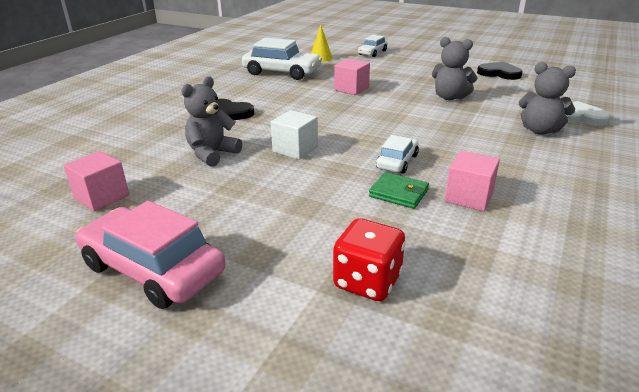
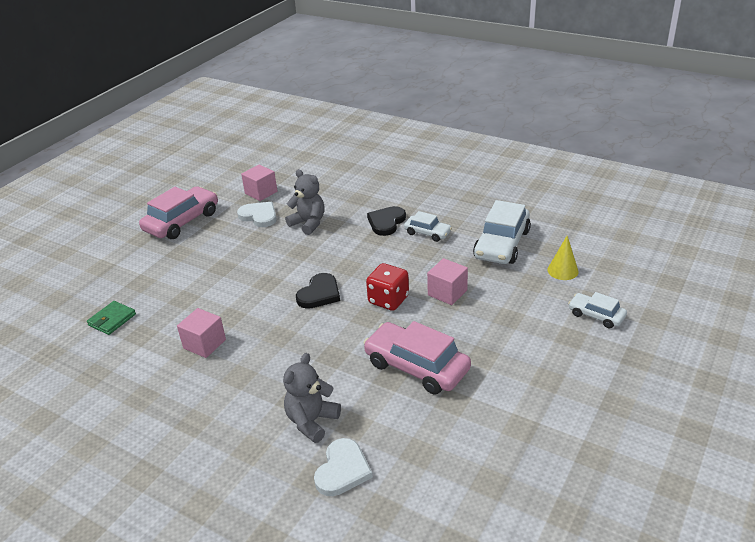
camera: 95 degrees right, 5 degrees up
white cube [271,110,318,160] -> none
red dice [333,218,405,301] -> red dice moved to [366,263,409,311]
green wallet [369,172,429,209] -> green wallet moved to [87,301,136,335]
white car [376,135,419,174] -> white car moved to [404,211,452,242]
grey teddy bear [432,37,478,100] -> pink car [363,321,471,395]
black heart [477,62,523,80] -> black heart moved to [296,273,340,309]
none -> white heart [237,202,277,227]

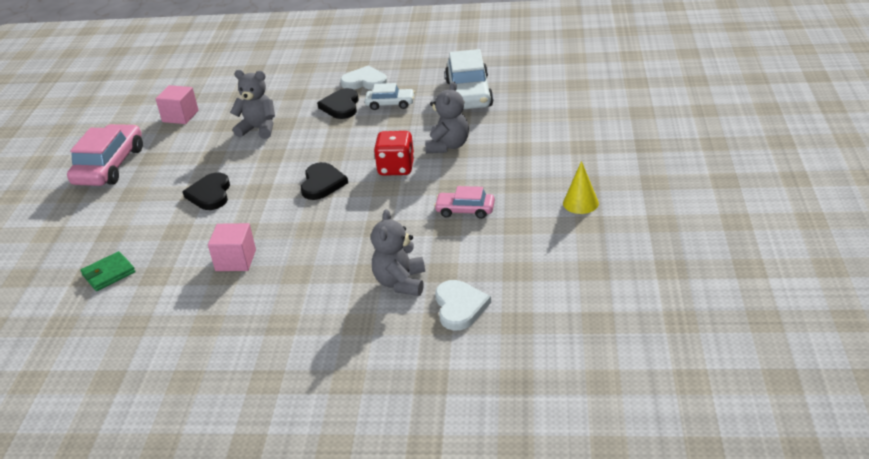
camera: 25 degrees left, 0 degrees up
green wallet [87,301,136,335] -> green wallet turned 45 degrees clockwise [80,251,136,291]
white heart [237,202,277,227] -> white heart moved to [340,65,387,90]
pink car [363,321,471,395] -> pink car [434,186,495,219], size x0.55
pink cube [427,258,468,305] -> grey teddy bear [425,81,469,153]
yellow cone [547,236,579,280] -> yellow cone moved to [563,161,599,214]
white car [568,292,627,328] -> none
none -> black heart [183,173,230,210]

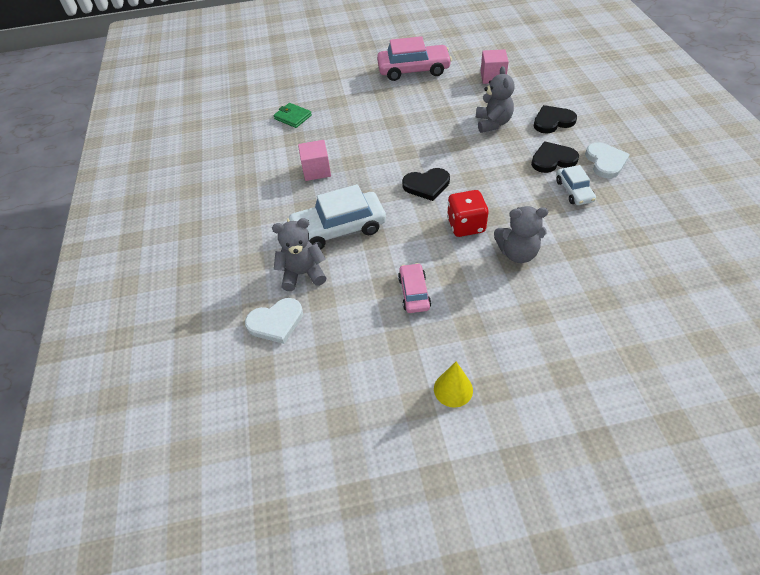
camera: 75 degrees right, 15 degrees up
black heart [183,173,230,210] -> black heart moved to [533,105,577,134]
white car [445,49,494,110] -> white car moved to [287,184,386,250]

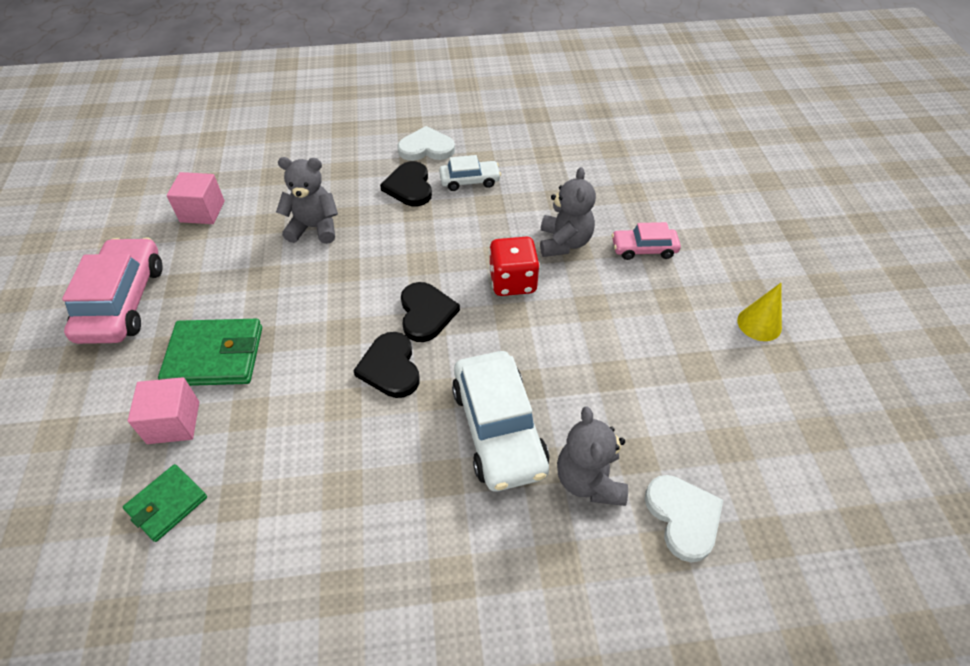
camera: 90 degrees left, 0 degrees up
pink cube [298,140,331,181] -> pink cube moved to [128,377,199,444]
pink car [398,263,431,313] -> pink car moved to [612,222,681,260]
black heart [533,105,577,134] -> black heart moved to [353,332,420,398]
none -> green wallet [158,319,262,386]

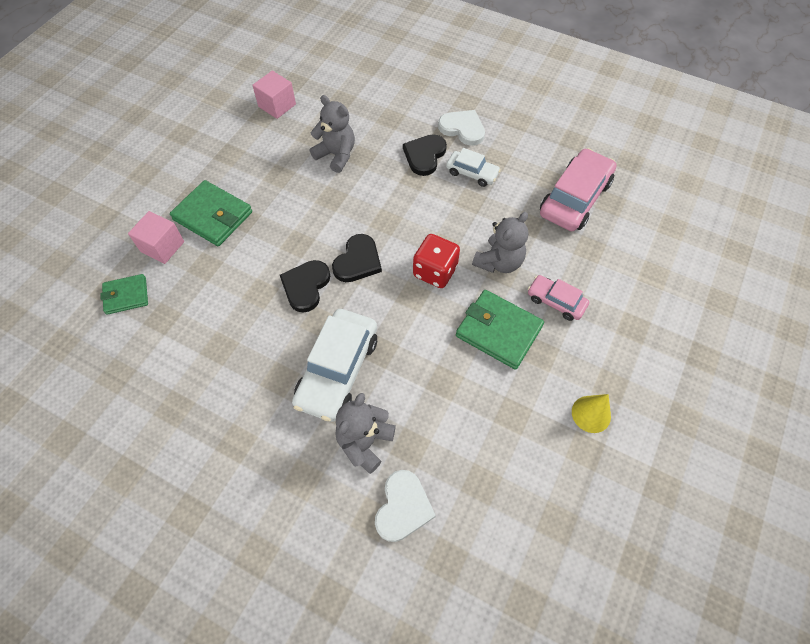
camera: 35 degrees right, 10 degrees up
pink car [62,237,162,344] -> pink car moved to [540,148,617,231]
none -> green wallet [456,290,544,370]

